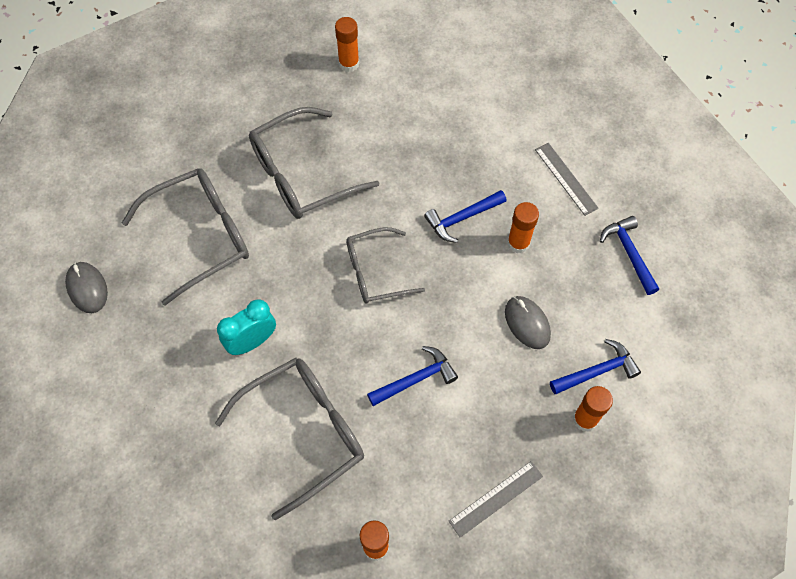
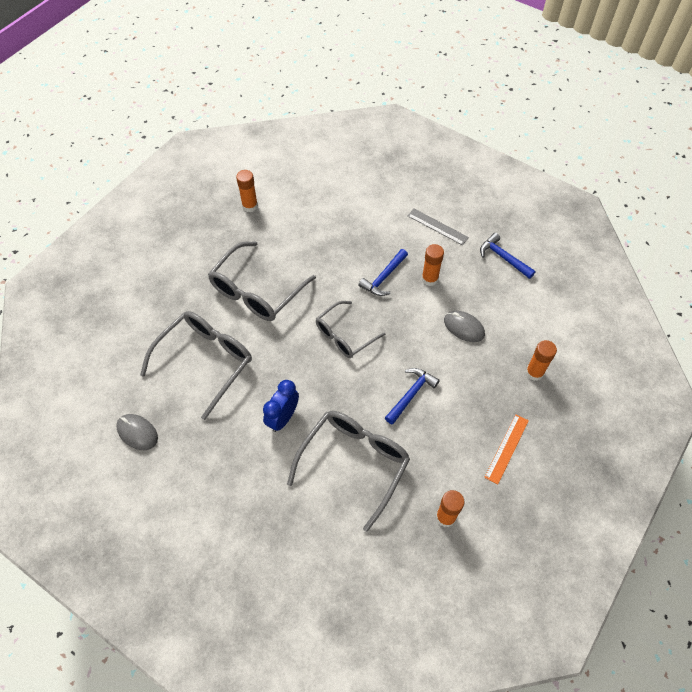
camera: 25 degrees left, 5 degrees down
turquoise clock [217,299,276,355] -> blue clock [263,380,299,432]
grey ruler [449,461,543,537] -> orange ruler [484,414,529,485]
blue hammer [550,339,641,394] -> none

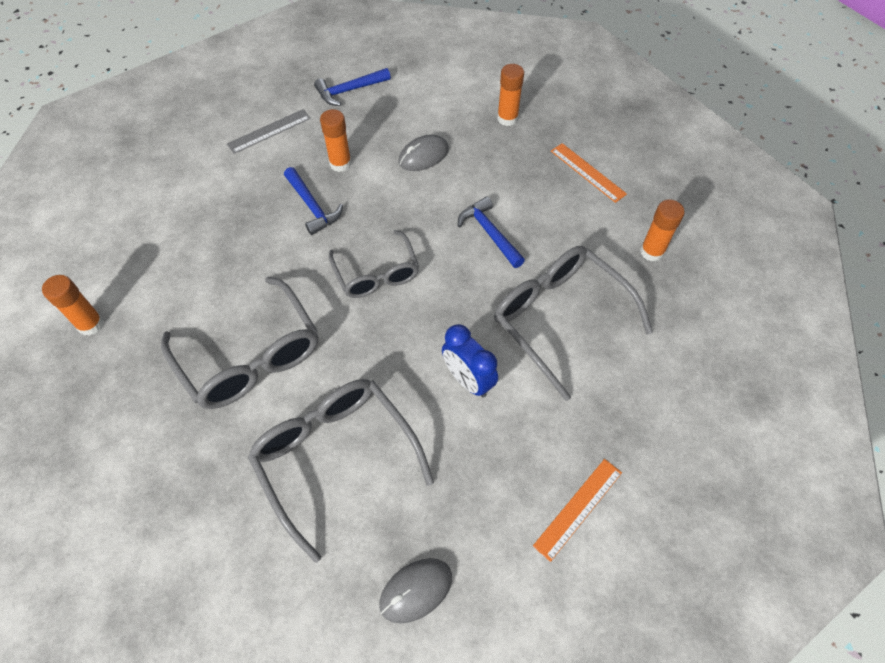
camera: 70 degrees left, 0 degrees up
none -> orange ruler [533,459,622,562]

